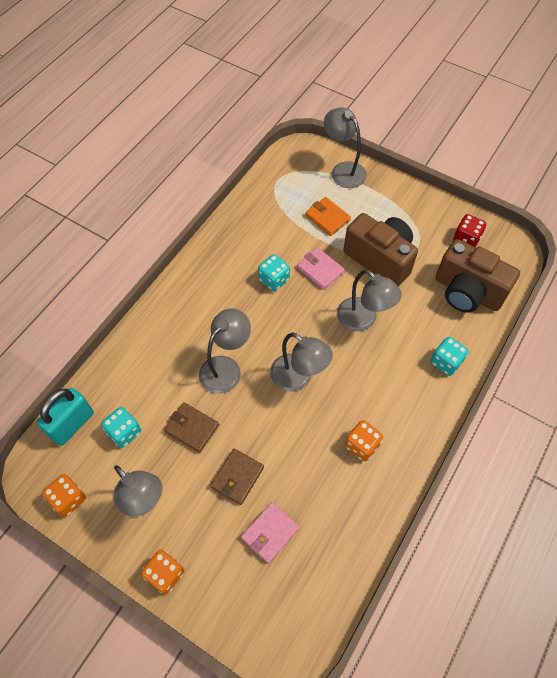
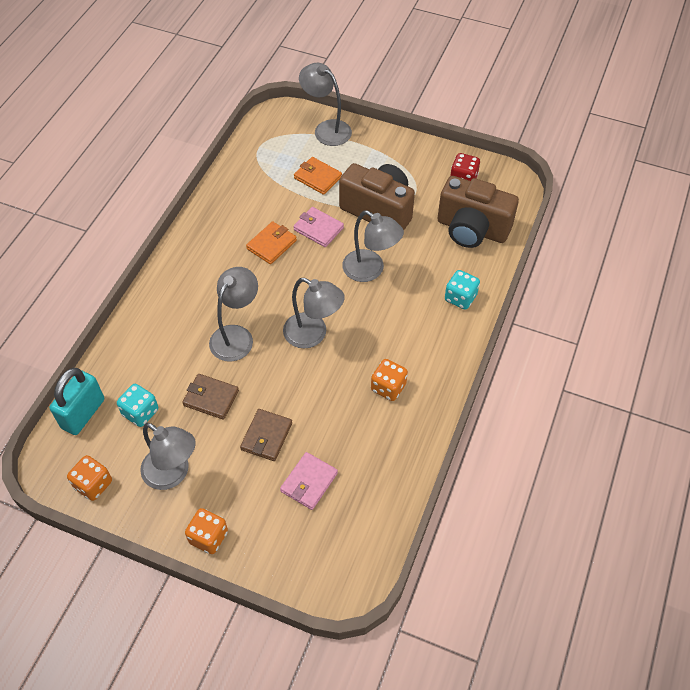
camera: 10 degrees left, 5 degrees down
turquoise dice [258,254,290,291] -> orange wallet [246,221,297,264]

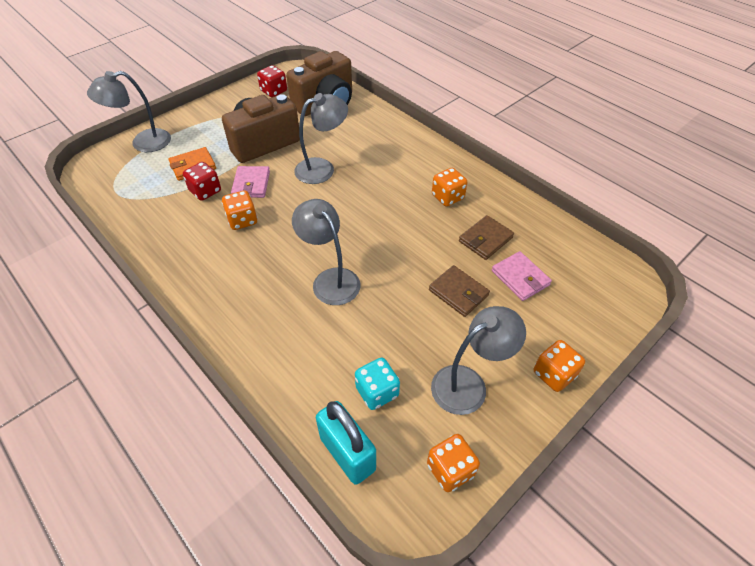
camera: 65 degrees left, 5 degrees down
brown wallet [182,374,239,420] -> brown wallet moved to [459,215,514,260]
orange wallet [246,221,297,264] -> orange dice [222,191,257,230]
grey lamp [283,278,345,349] -> none
pink wallet [294,207,344,247] -> pink wallet turned 60 degrees counterclockwise [231,166,270,198]
turquoise dice [445,270,480,310] -> none
none -> red dice [183,162,221,201]

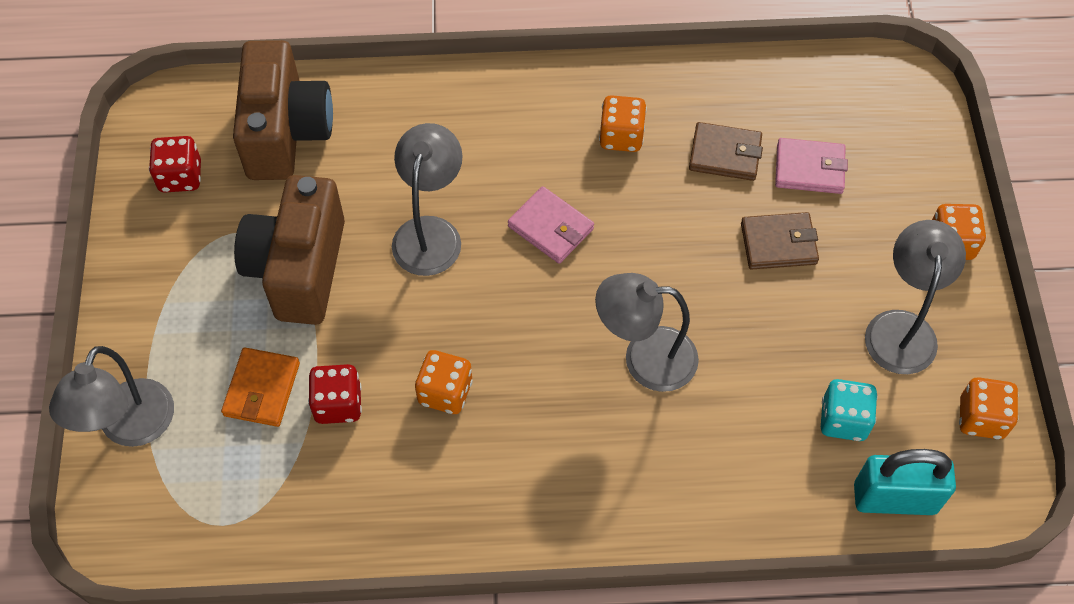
camera: 50 degrees left, 10 degrees up
pink wallet [231,166,270,198] -> pink wallet moved to [508,186,594,264]
brown wallet [459,215,514,260] -> brown wallet turned 75 degrees counterclockwise [689,122,763,181]

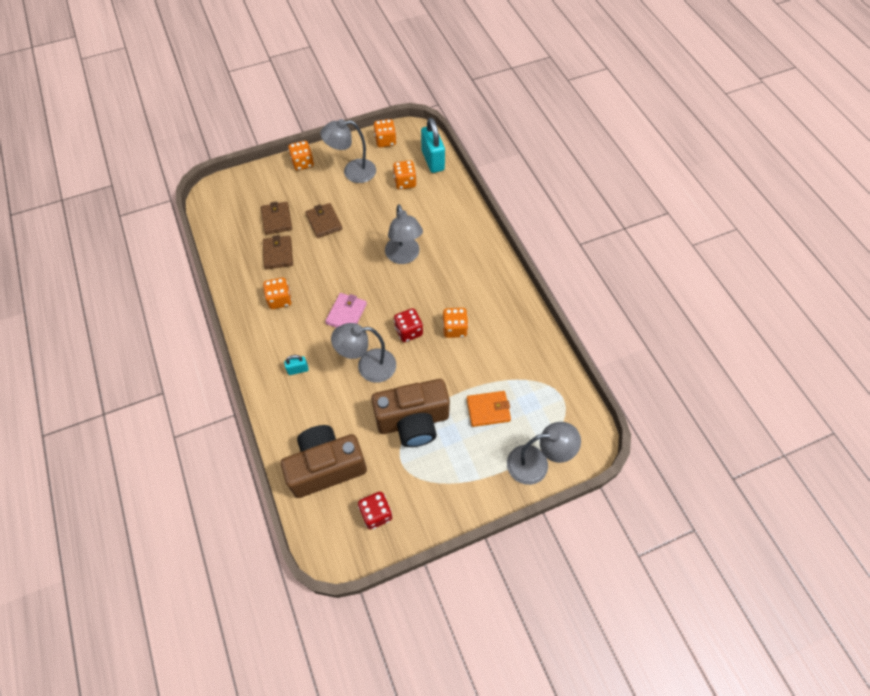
camera: 110 degrees left, 0 degrees up
red dice [308,364,362,424] -> red dice moved to [394,308,423,342]
pink wallet [775,138,848,194] -> brown wallet [261,202,292,235]
turquoise dice [821,379,878,441] -> orange dice [393,160,416,189]
none -> turquoise padlock [284,355,309,375]

